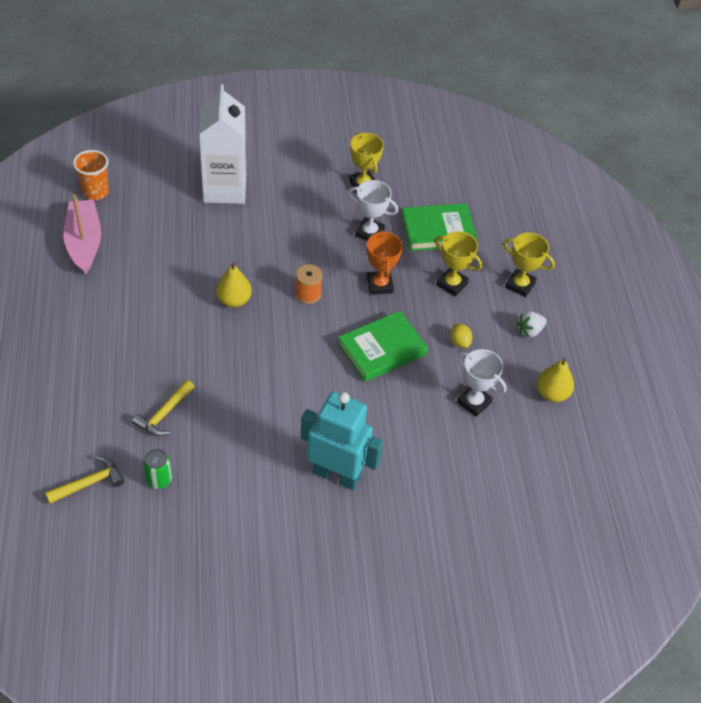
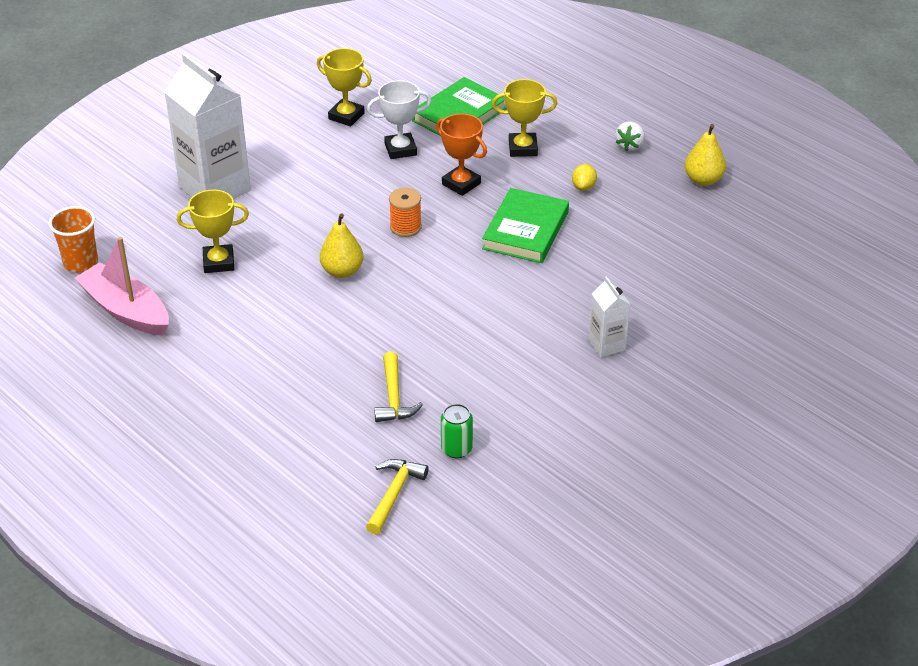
camera: 35 degrees left, 10 degrees down
turquoise robot [301,391,383,490] -> white carton [588,276,631,357]
yellow lemon [450,324,473,348] -> yellow lemon turned 75 degrees clockwise [572,164,597,191]
white trophy [457,349,507,417] -> none
yellow trophy [503,233,555,297] -> yellow trophy moved to [177,190,249,273]

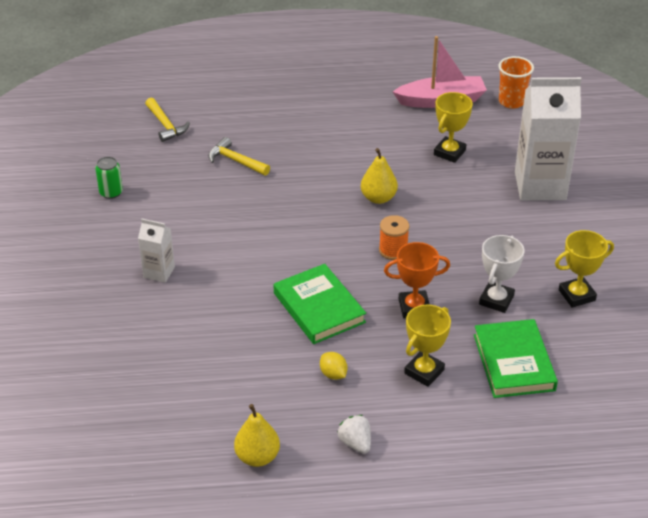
camera: 130 degrees right, 0 degrees up
green can [441,404,473,458] -> green can moved to [95,157,123,199]

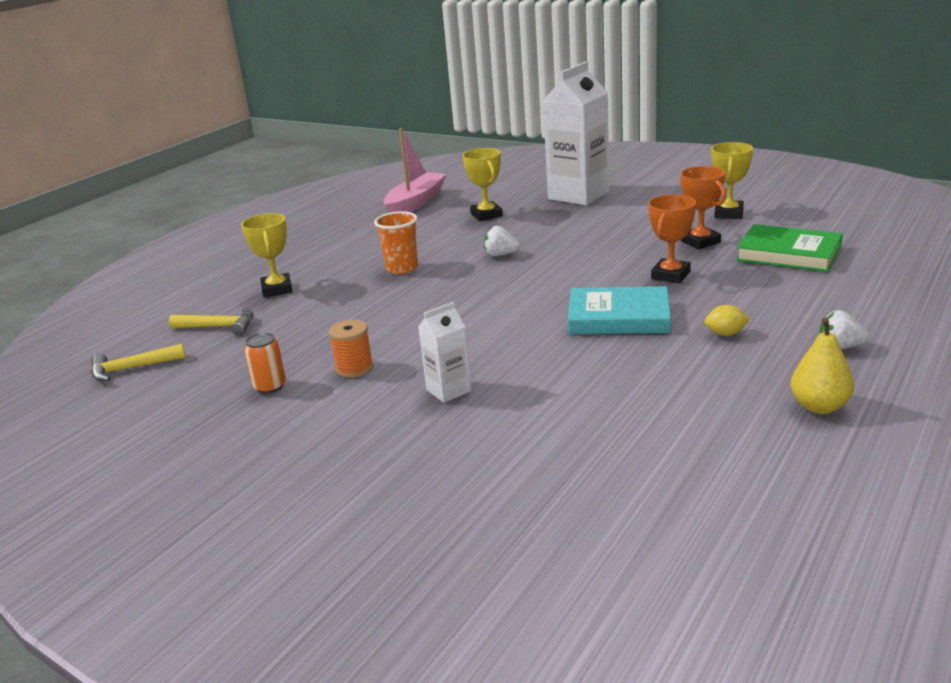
camera: 50 degrees left, 15 degrees down
green can [95,157,123,199] -> orange can [244,332,286,394]
yellow hammer [209,137,270,176] -> yellow hammer moved to [91,344,186,381]
green book [274,264,366,344] -> turquoise book [568,286,671,334]
yellow pear [361,148,398,204] -> white strawberry [484,226,520,256]
orange spool [379,215,409,260] -> orange spool moved to [329,320,374,378]
yellow trophy [404,305,451,387] -> yellow trophy moved to [241,213,293,297]
white trophy [479,235,524,313] -> orange trophy [680,166,726,249]
orange cup [498,56,534,109] -> orange cup moved to [374,211,418,274]

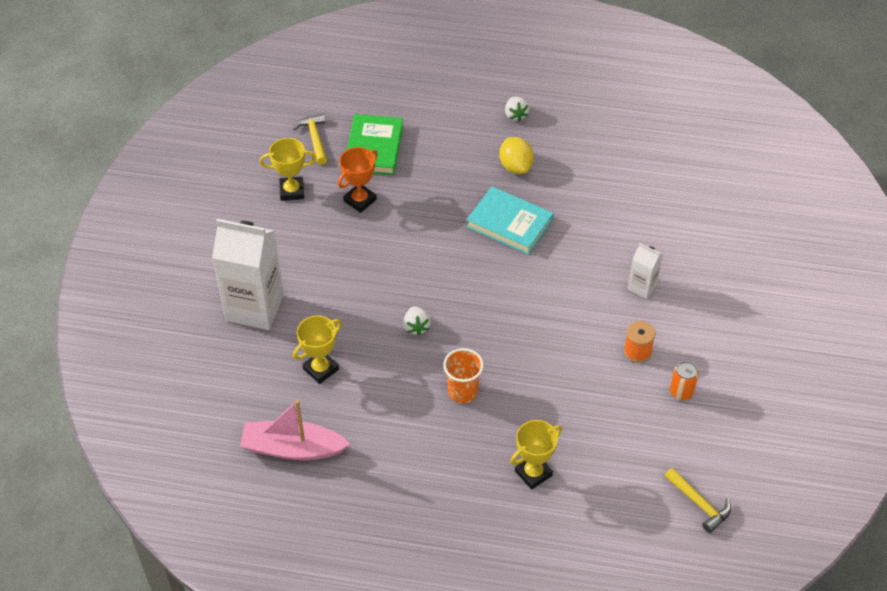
camera: 115 degrees left, 25 degrees up
yellow hammer [169,308,253,336] -> yellow hammer moved to [293,113,327,165]
turquoise book [568,286,671,334] -> turquoise book turned 45 degrees counterclockwise [467,186,554,255]
orange trophy [648,194,696,283] -> none
yellow lemon [704,305,750,336] -> yellow lemon [499,137,534,174], size x1.63
yellow pear [791,317,854,414] -> none

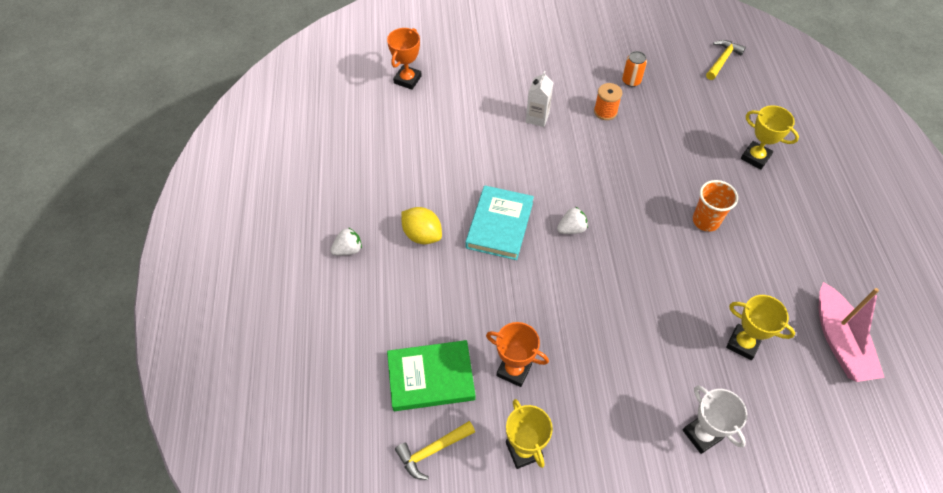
camera: 105 degrees left, 5 degrees up
white carton [212,219,284,330] -> white trophy [683,385,747,454]
white strawberry [403,306,431,336] -> white strawberry moved to [557,207,588,234]
yellow lemon [499,137,534,174] -> yellow lemon turned 75 degrees clockwise [401,207,442,244]
none -> orange trophy [387,28,422,90]

